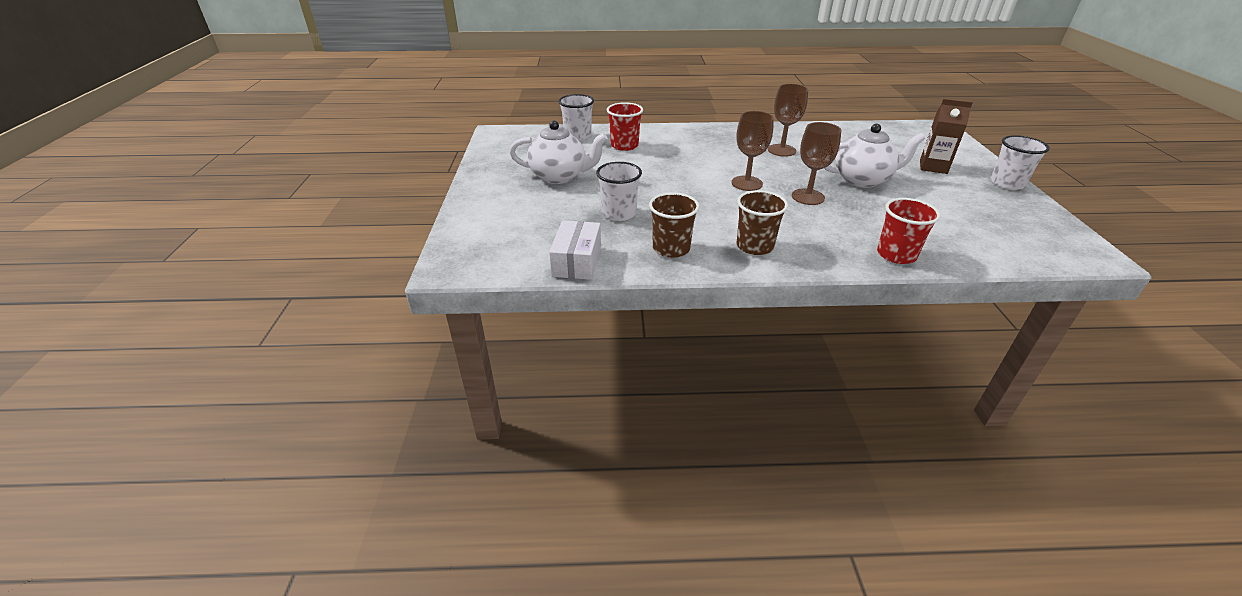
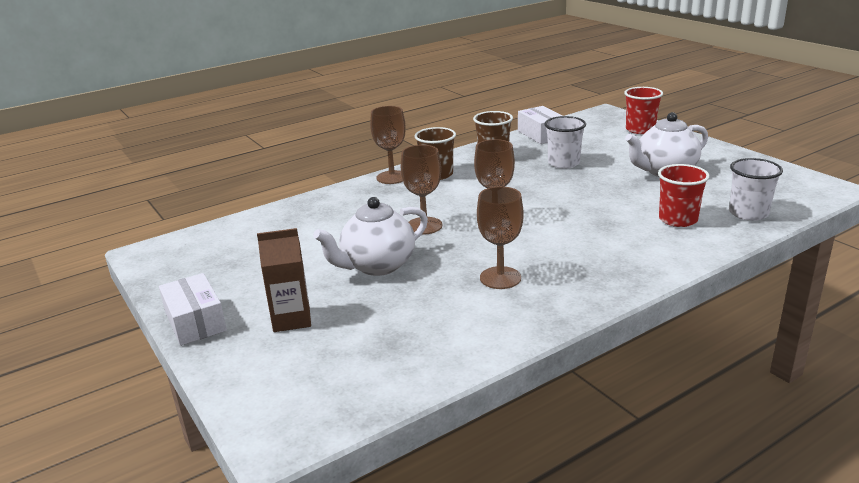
camera: 150 degrees right, 10 degrees down
red cup [877,198,940,264] -> red cup moved to [624,87,663,134]
white cup [990,135,1050,190] -> white box [159,273,227,346]
none -> brown goblet [370,106,406,184]

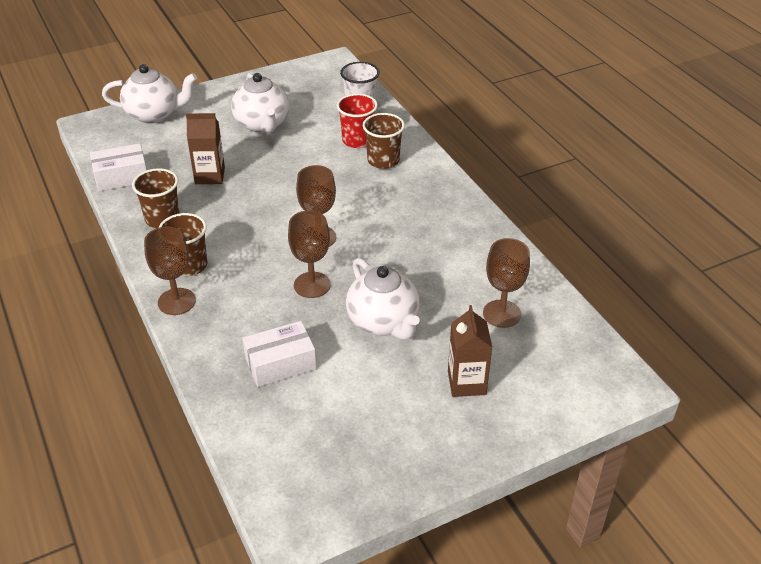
camera: 85 degrees left, 15 degrees up
white box [159,273,227,346] -> white box moved to [242,321,317,387]
brown goblet [477,186,524,289] -> brown goblet moved to [483,238,530,328]
white cup [544,116,586,169] -> brown carton [186,113,225,184]
red cup [624,87,663,134] -> white teapot [102,64,197,124]
none -> brown cup [363,113,405,169]

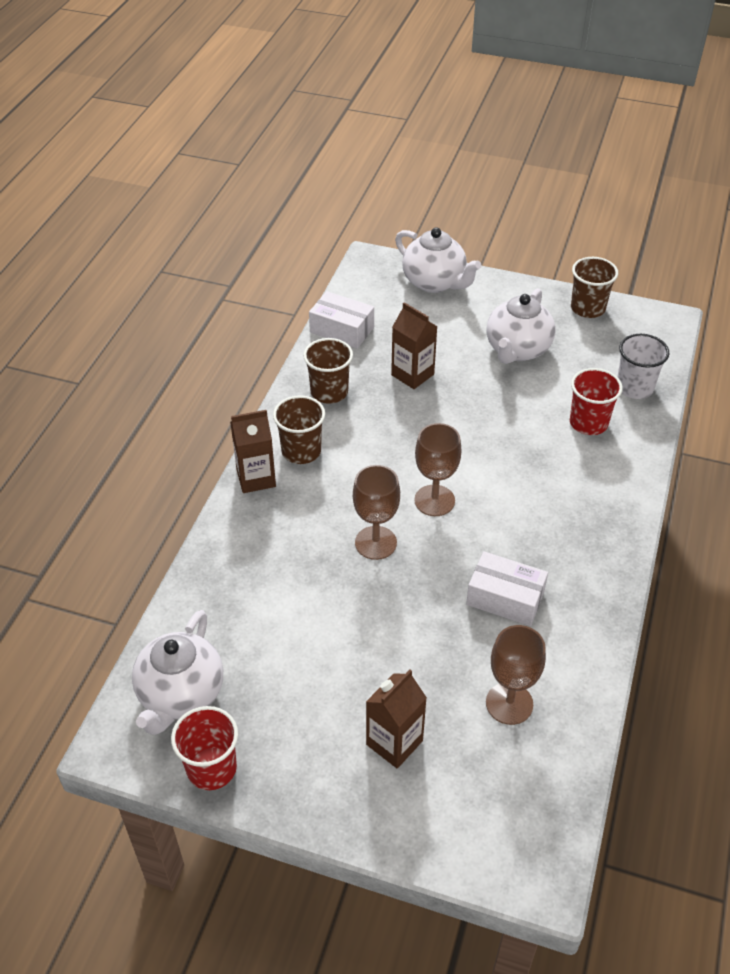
camera: 45 degrees right, 5 degrees up
brown goblet [144,226,196,315] -> brown carton [230,410,276,493]
white box [242,321,317,387] -> white box moved to [466,551,548,626]
white teapot [346,258,420,340] -> white teapot moved to [132,610,223,735]
brown cup [363,113,405,169] -> brown cup moved to [571,257,618,318]
none -> red cup [171,706,238,790]

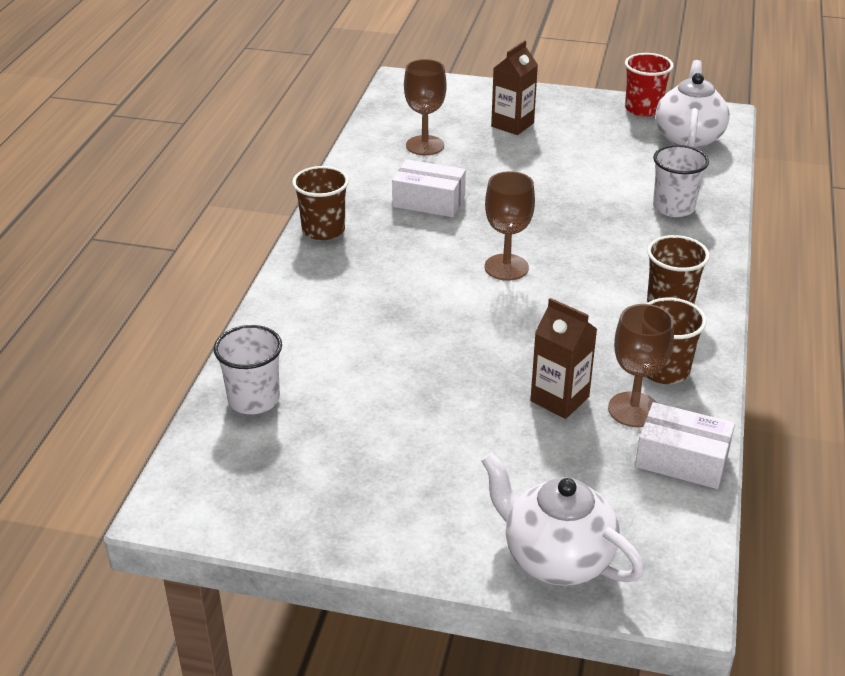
camera: 175 degrees right, 10 degrees down
brown carton [230,410,276,493] -> none
brown goblet [353,465,400,560] -> brown goblet moved to [608,304,674,427]
white teapot [486,288,555,364] -> none
red cup [570,368,623,435] -> none
brown cup [571,257,618,318] -> brown cup moved to [292,166,349,240]
none -> white cup [653,145,709,217]

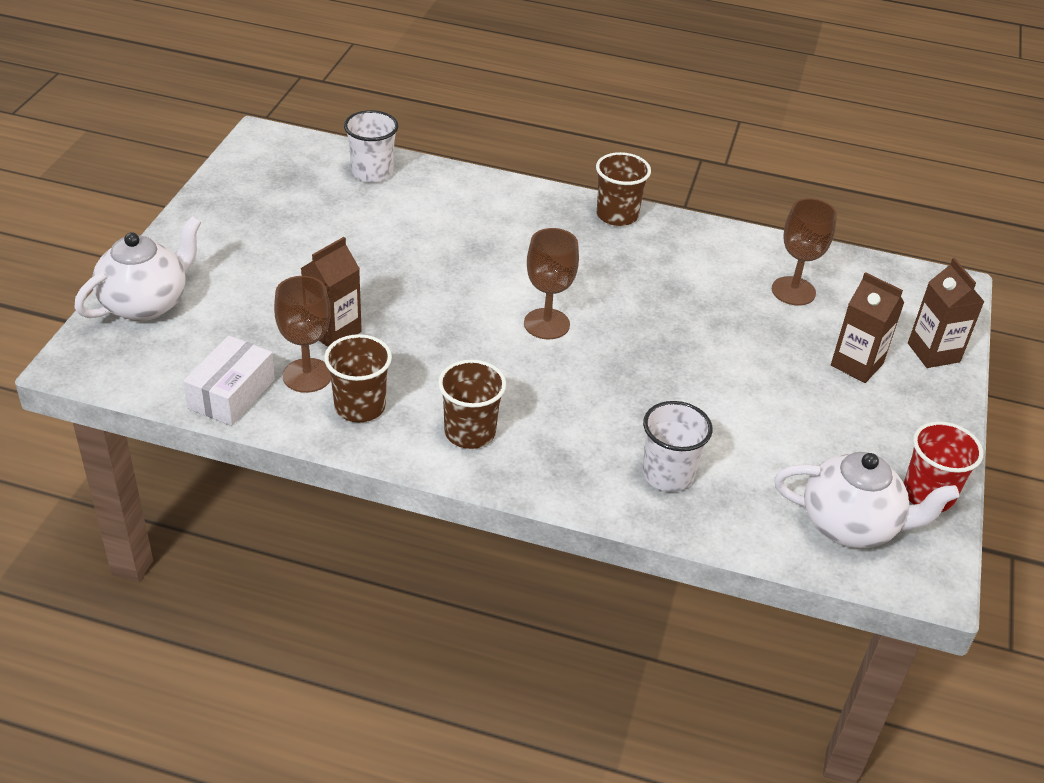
camera: 90 degrees right, 5 degrees up
white box [392,159,466,217] -> none
none -> brown carton [908,258,985,368]

